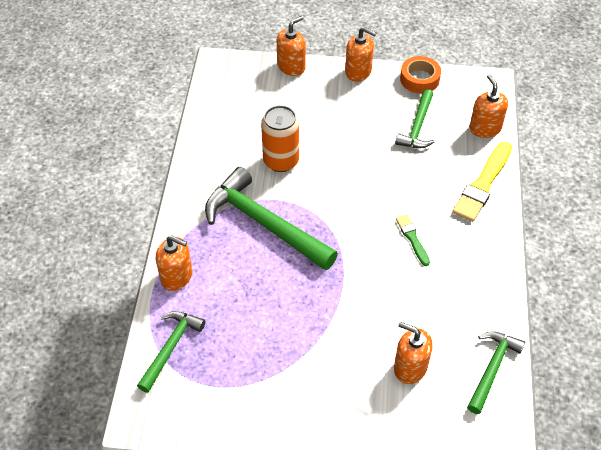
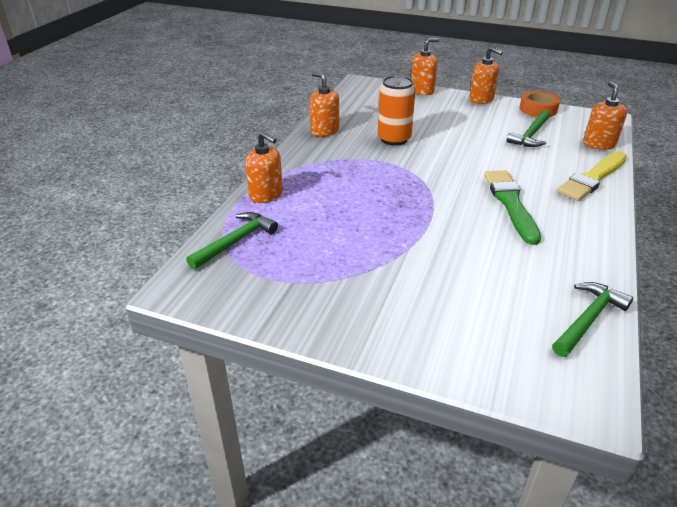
camera: 15 degrees right, 15 degrees down
green hammer [205,167,338,270] -> none
orange soap dispenser [394,322,433,384] -> orange soap dispenser moved to [310,72,339,137]
green brush [396,215,430,266] -> green brush [484,171,541,245], size x1.85

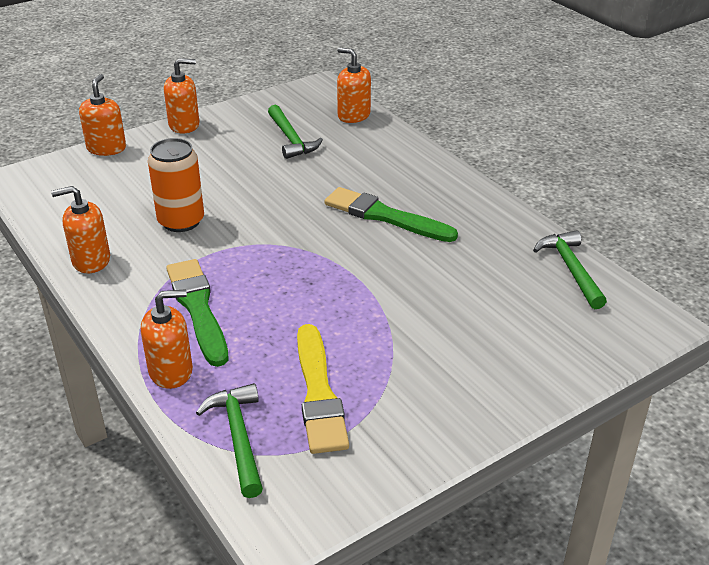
camera: 55 degrees left, 0 degrees up
orange tape [519,91,560,117] -> none
yellow brush [557,151,627,201] -> yellow brush moved to [297,324,349,454]
none -> green brush [166,259,228,367]

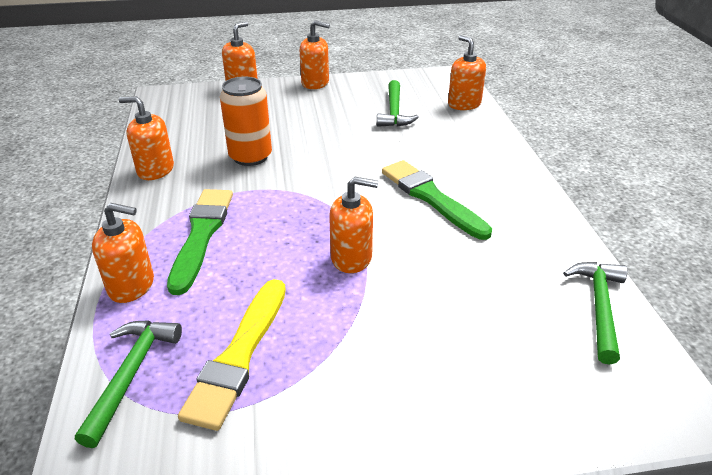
camera: 25 degrees right, 0 degrees up
none -> orange soap dispenser [329,177,378,273]

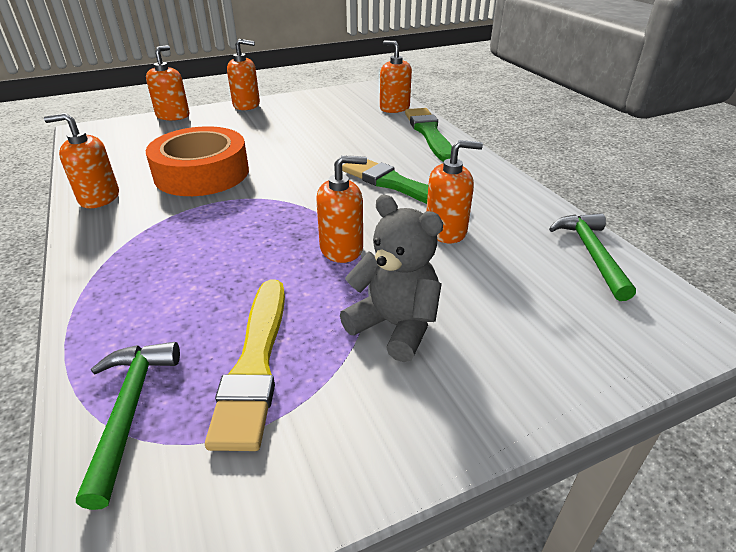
camera: 15 degrees left, 0 degrees up
orange soap dispenser [92,203,154,303] -> orange soap dispenser moved to [426,140,483,243]
green brush [167,189,233,295] -> green brush moved to [405,108,452,162]
orange can [220,77,272,166] -> orange tape [146,126,249,196]
green hammer [377,80,419,127] -> none
none -> grey teddy bear [340,195,443,362]

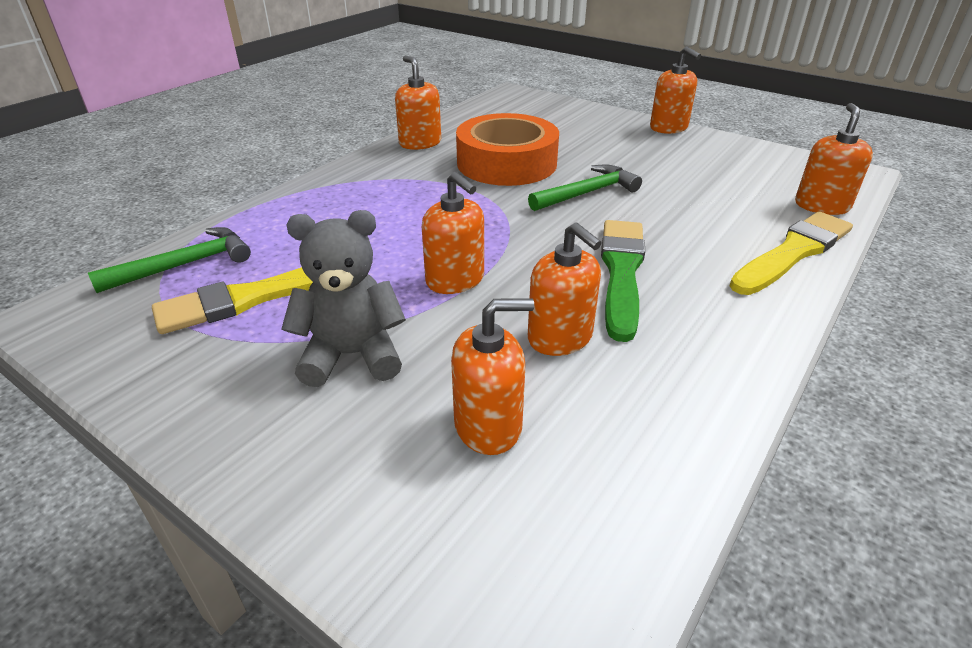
camera: 60 degrees right, 0 degrees up
orange soap dispenser [146,45,190,121] -> orange soap dispenser moved to [451,299,534,455]
grey teddy bear [340,195,443,362] -> grey teddy bear turned 105 degrees counterclockwise [282,210,406,387]
green brush [405,108,452,162] -> yellow brush [730,212,853,295]
green hammer [549,213,636,301] -> green hammer moved to [528,164,642,211]

